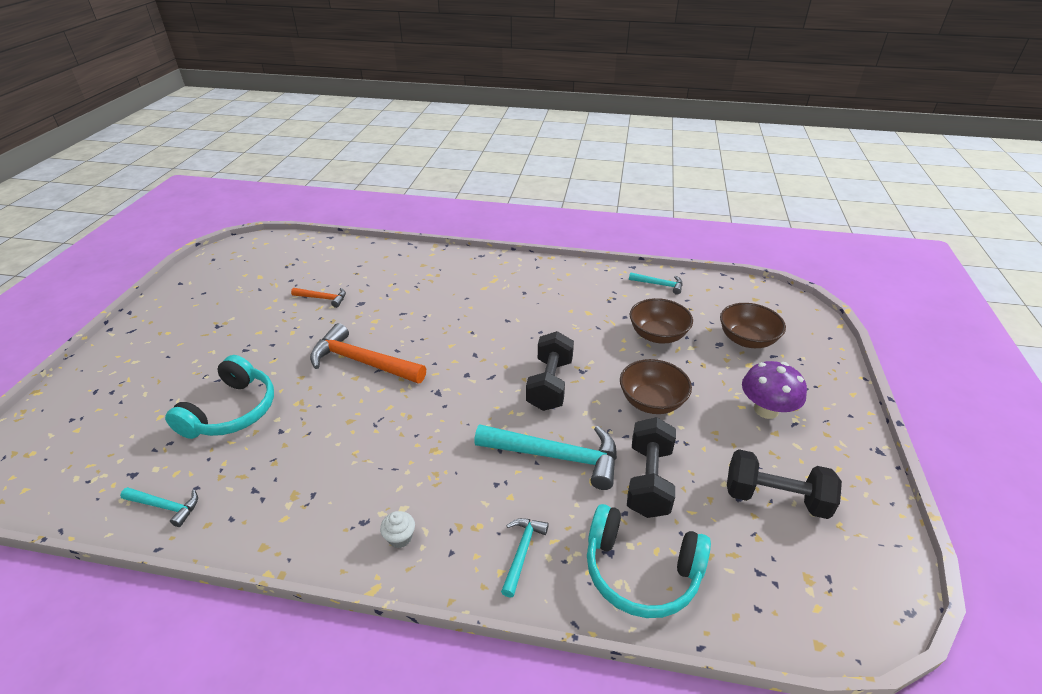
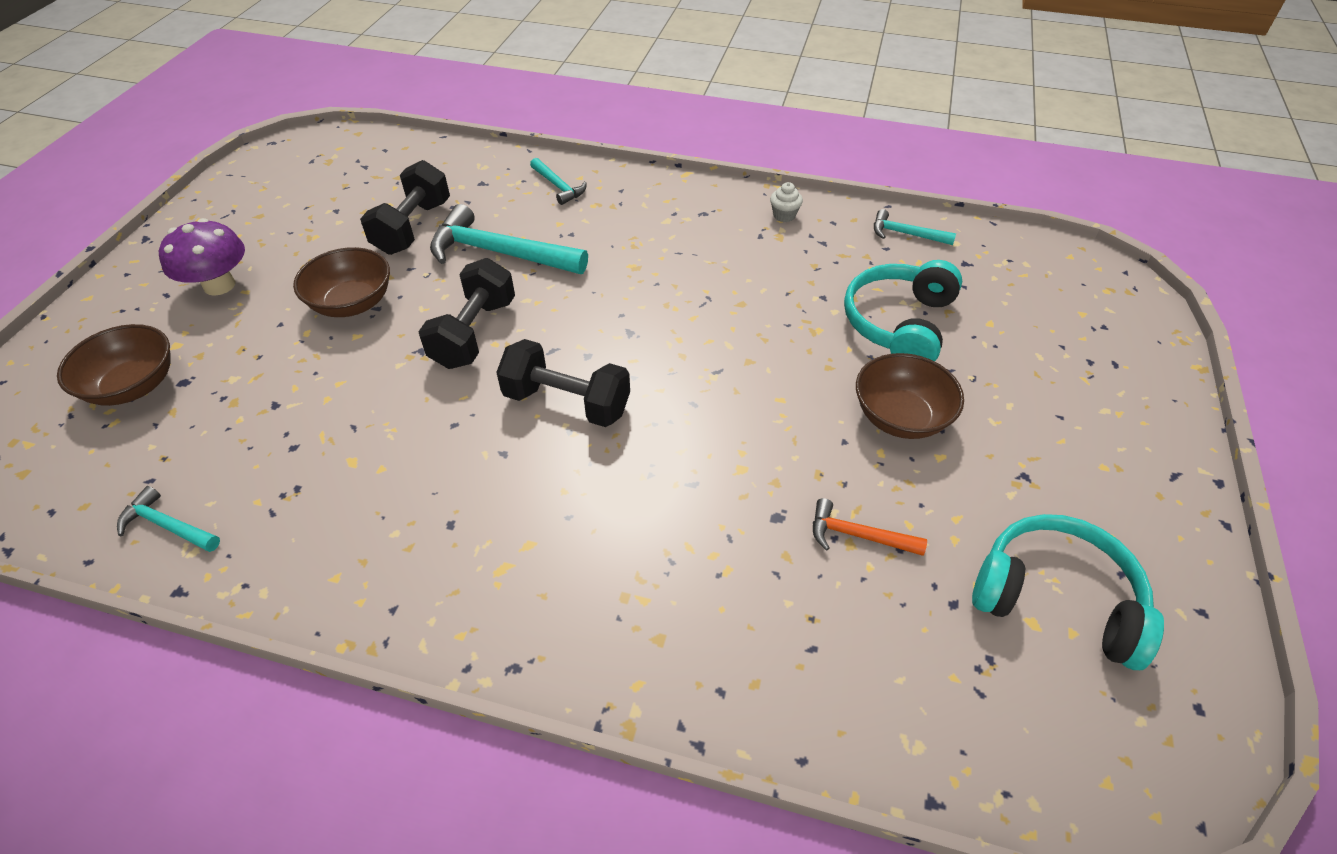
camera: 175 degrees left, 10 degrees up
orange hammer [310,323,426,383] -> none
white cupcake [380,511,415,548] -> white cupcake moved to [770,182,803,222]
turquoise hammer [501,518,549,597] -> turquoise hammer turned 60 degrees counterclockwise [530,158,586,205]
turquoise headphones [587,504,711,618] -> turquoise headphones moved to [972,514,1164,670]
brown bowl [630,298,693,344] -> brown bowl moved to [856,353,964,439]
black dumbbell [727,449,842,519] -> black dumbbell moved to [496,339,630,427]

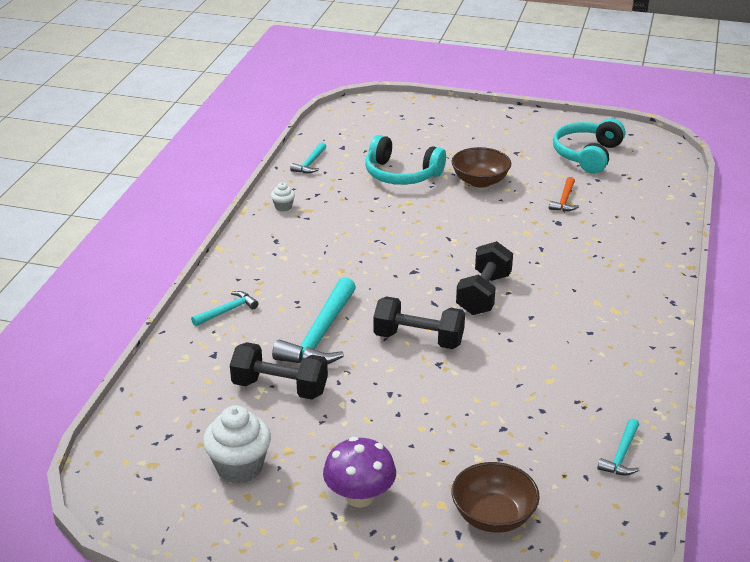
camera: 90 degrees left, 15 degrees down
brown bowl [293,247,390,317] -> none
none -> white cupcake [203,405,271,483]

